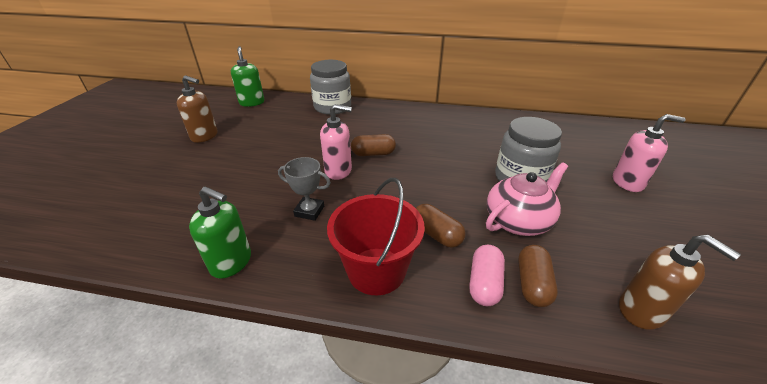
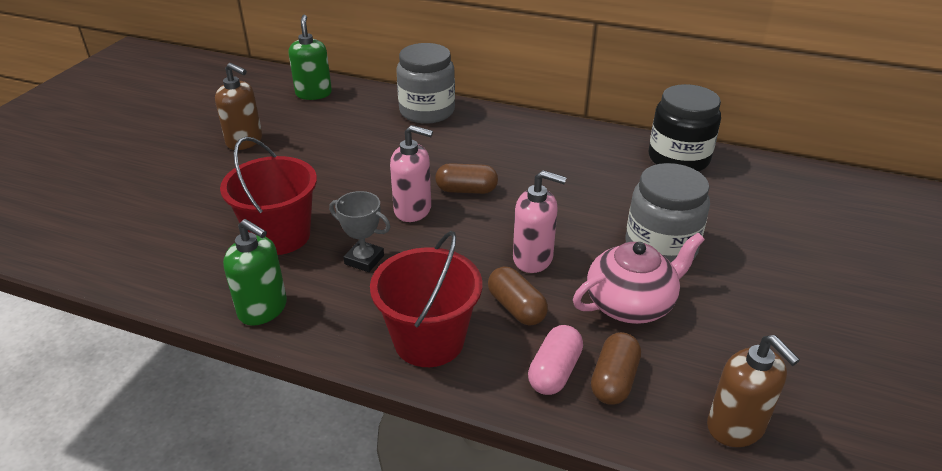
camera: 10 degrees right, 0 degrees up
pink soap dispenser [613,114,686,192] -> pink soap dispenser moved to [513,170,567,273]
none -> red bucket [220,137,317,255]
none -> black jar [649,84,721,171]

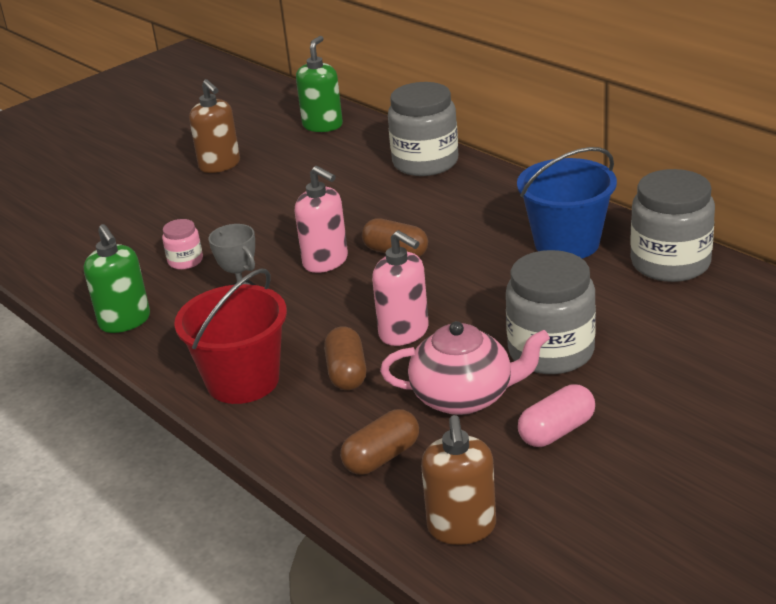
camera: 30 degrees right, 5 degrees down
red bucket [220,137,317,255] -> pink jar [162,219,203,270]
pink capsule [528,325,583,395] -> pink capsule moved to [518,384,595,447]
black jar [649,84,721,171] -> grey jar [630,169,715,282]
none -> blue bucket [517,147,617,258]

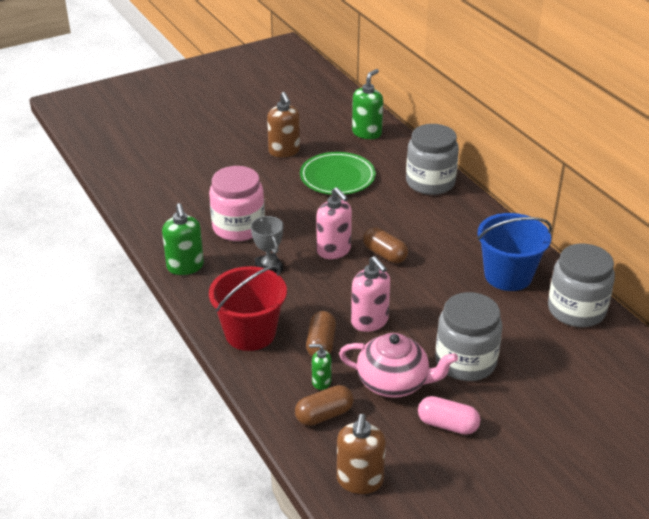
camera: 10 degrees right, 5 degrees up
pink jar [162,219,203,270] -> pink jar [209,166,265,241], size x2.06
pink capsule [518,384,595,447] -> pink capsule turned 45 degrees clockwise [418,396,480,435]
none -> green plate [300,152,376,195]
none -> green soap dispenser [309,344,332,390]

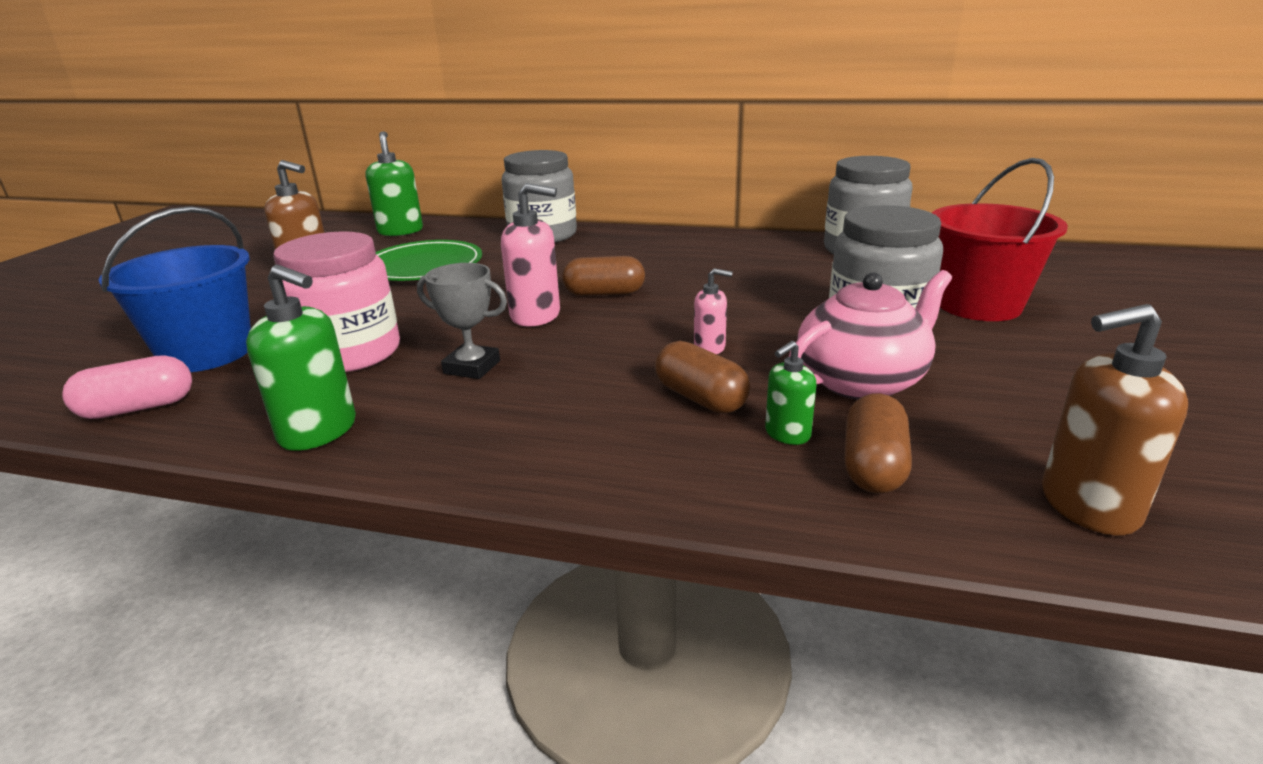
camera: 45 degrees left, 10 degrees down
red bucket [209,265,287,351] -> red bucket moved to [932,158,1068,321]
brown soap dispenser [337,414,386,494] -> brown soap dispenser turned 120 degrees clockwise [1042,304,1188,535]
pink soap dispenser [351,256,390,332] -> pink soap dispenser [694,268,733,354], size x0.57
pink capsule [418,396,480,435] -> pink capsule moved to [62,355,192,419]
blue bucket [477,213,552,291] -> blue bucket moved to [99,206,251,372]

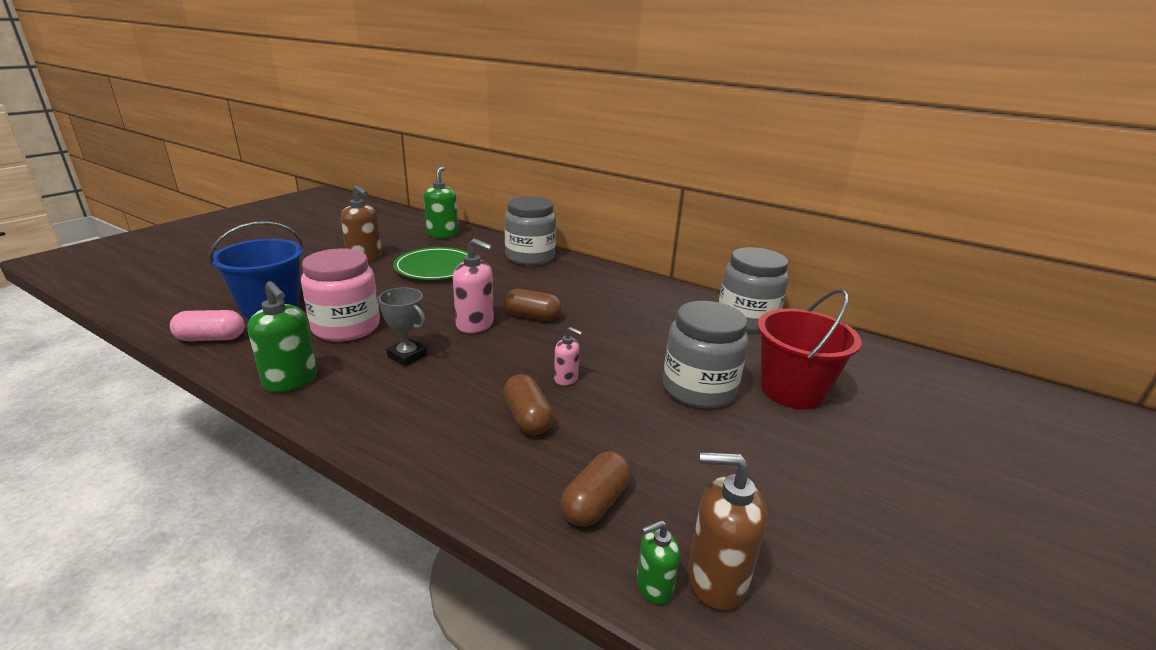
camera: 15 degrees right, 0 degrees up
green soap dispenser [765,341,816,445] -> green soap dispenser moved to [636,520,680,604]
pink teapot [789,270,952,400] -> none

